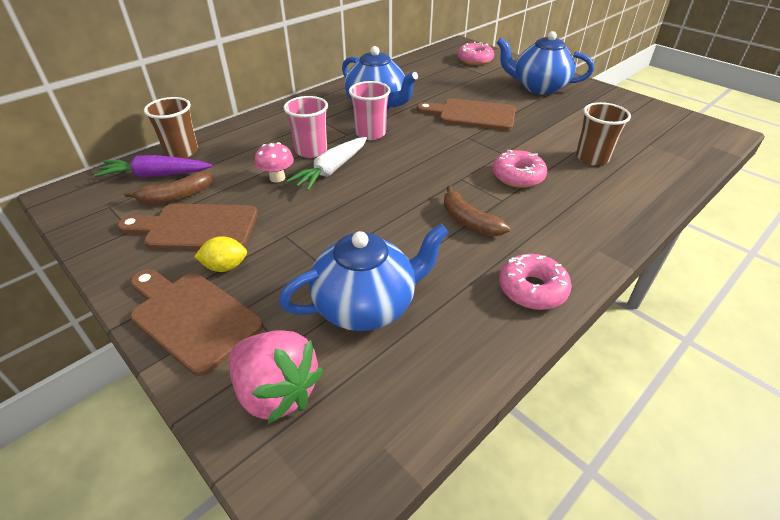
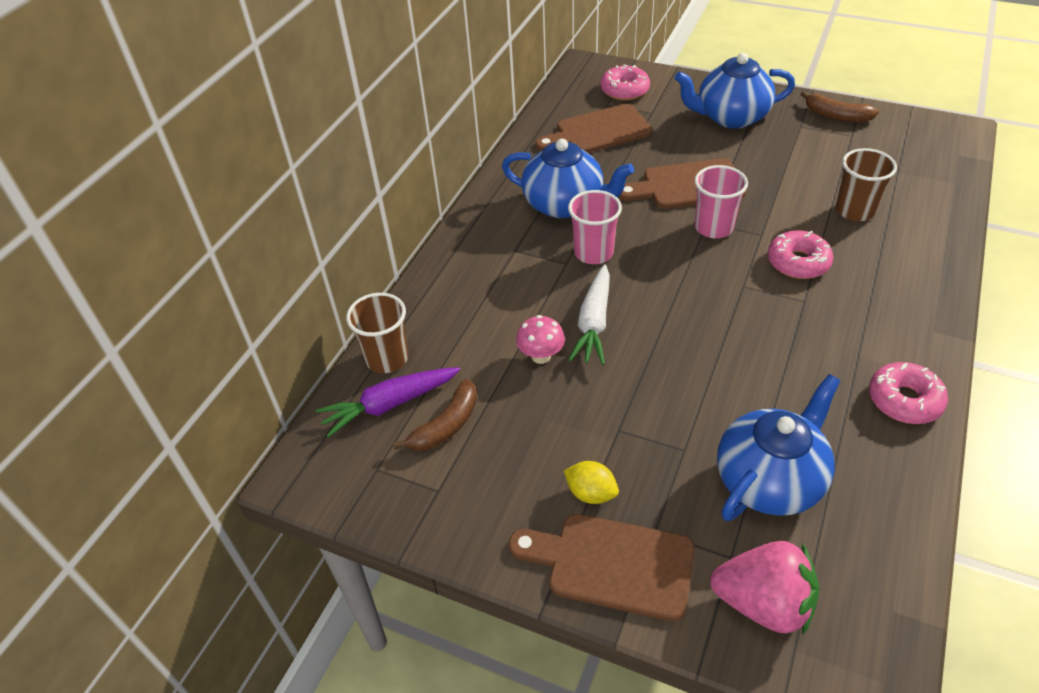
camera: 20 degrees left, 5 degrees up
brown cutting board [117,203,258,250] -> brown cutting board moved to [535,104,652,153]
yellow lemon [194,236,247,272] -> yellow lemon turned 60 degrees clockwise [564,461,619,504]
pink cup [283,96,328,158] -> pink cup moved to [694,165,748,238]
brown banana [444,185,510,236] -> brown banana moved to [801,91,879,122]

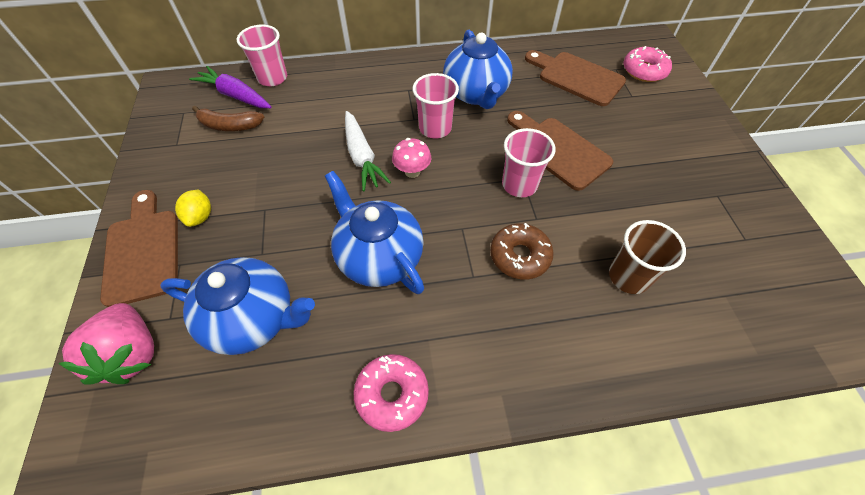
camera: 55 degrees right, 10 degrees up
brown cup [346,293,408,373] -> pink cup [237,25,287,86]
pink mushroom [516,315,565,364] -> pink mushroom moved to [392,138,432,178]
white carrot [569,264,610,365] -> white carrot turned 90 degrees counterclockwise [345,111,391,191]
blue teapot [675,53,795,129] -> blue teapot moved to [325,171,424,294]
pink donut [768,230,833,279] -> brown donut [490,223,554,279]
brown banana [801,91,879,122] -> none

